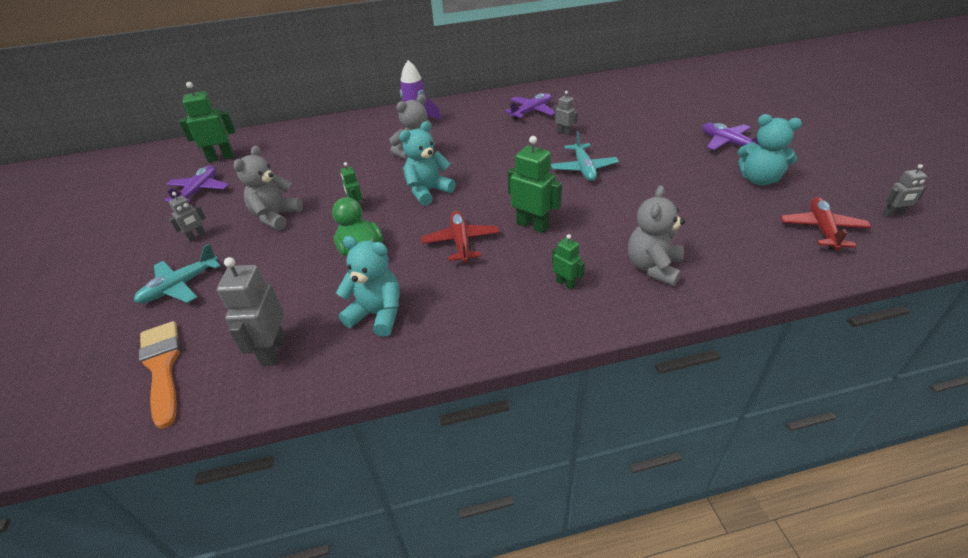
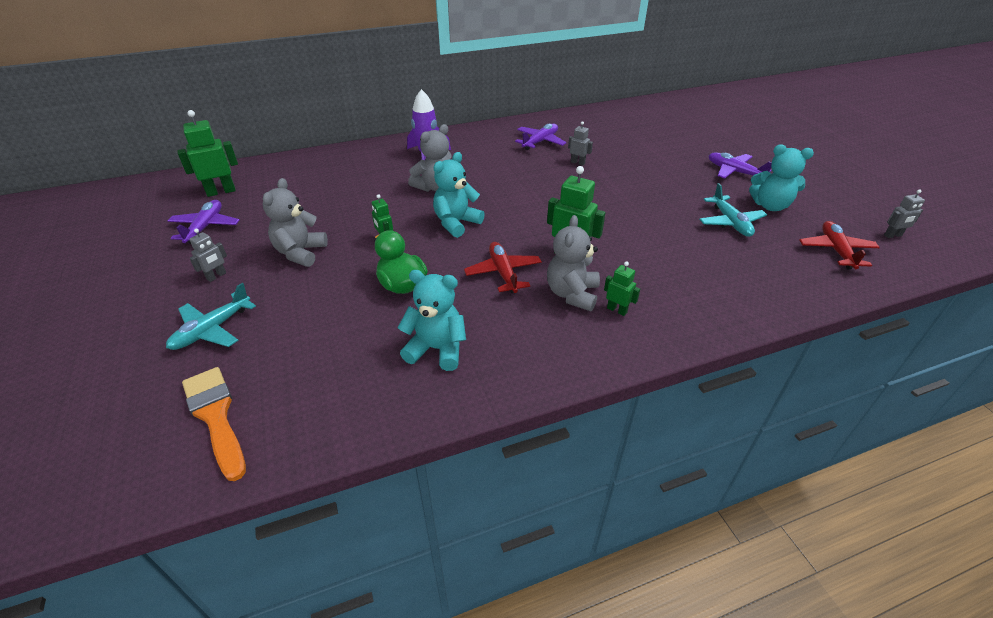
camera: 10 degrees left, 0 degrees up
grey robot [217,257,285,366] -> none
turquoise plane [551,131,619,181] -> turquoise plane moved to [699,183,767,237]
grey teddy bear [628,185,685,286] -> grey teddy bear moved to [547,215,600,311]

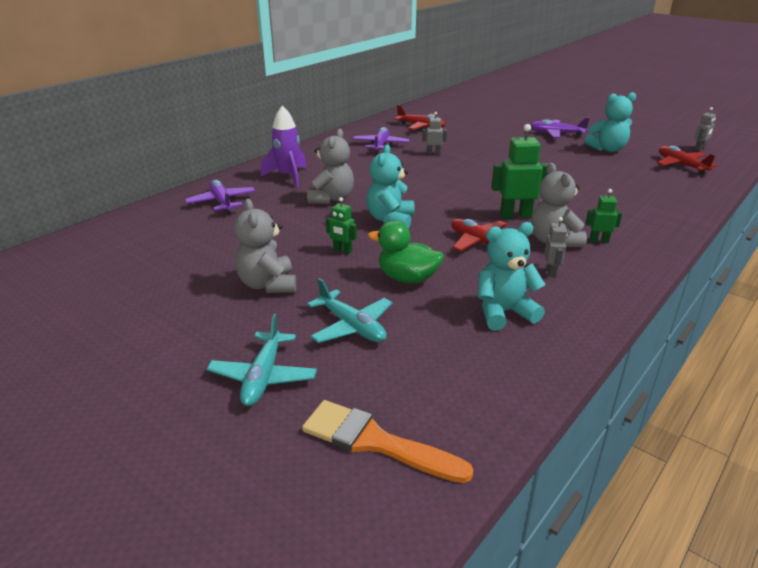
camera: 30 degrees left, 10 degrees down
purple plane [168,200,240,244] -> purple plane moved to [185,179,256,214]
green robot [177,110,238,197] -> none
grey robot [189,229,227,282] -> grey robot moved to [545,217,567,278]
turquoise plane [699,183,767,237] -> turquoise plane moved to [307,278,392,343]
none -> red plane [394,105,446,130]

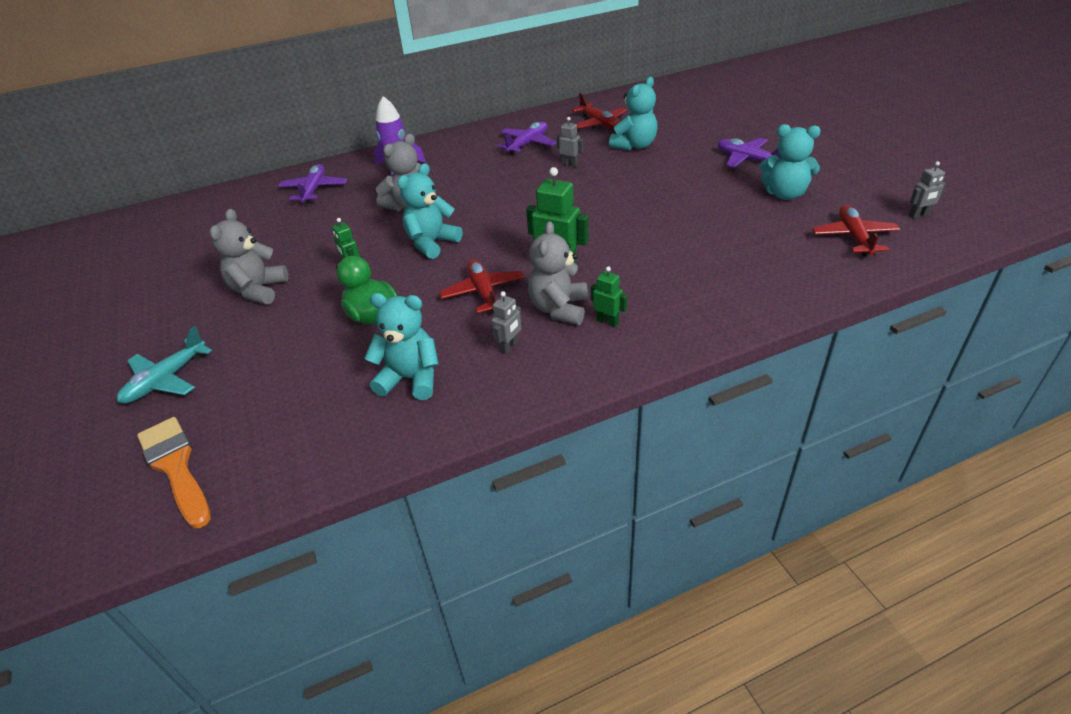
camera: 30 degrees right, 10 degrees up
turquoise plane [307,278,392,343] -> none
none -> turquoise teddy bear [609,77,658,150]

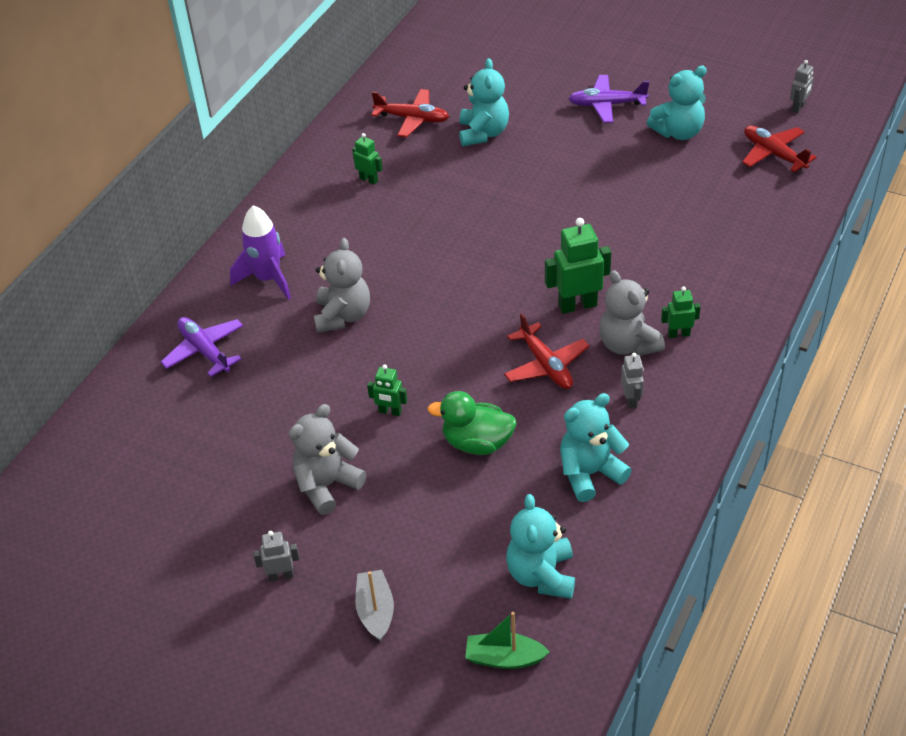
camera: 40 degrees left, 5 degrees up
turquoise plane [117,326,212,403] -> grey boat [355,570,394,642]
orange brush [137,417,211,528] -> green boat [465,612,550,669]
grey teddy bear [210,209,288,304] -> grey teddy bear turned 75 degrees clockwise [289,404,367,515]
turquoise teddy bear [397,163,462,259] -> turquoise teddy bear moved to [506,494,575,599]
red plane [439,259,525,313] -> red plane turned 150 degrees counterclockwise [504,313,589,389]
purple plane [498,122,557,155] -> green robot [352,133,383,185]
grey robot [556,117,584,167] -> grey robot moved to [253,531,299,582]

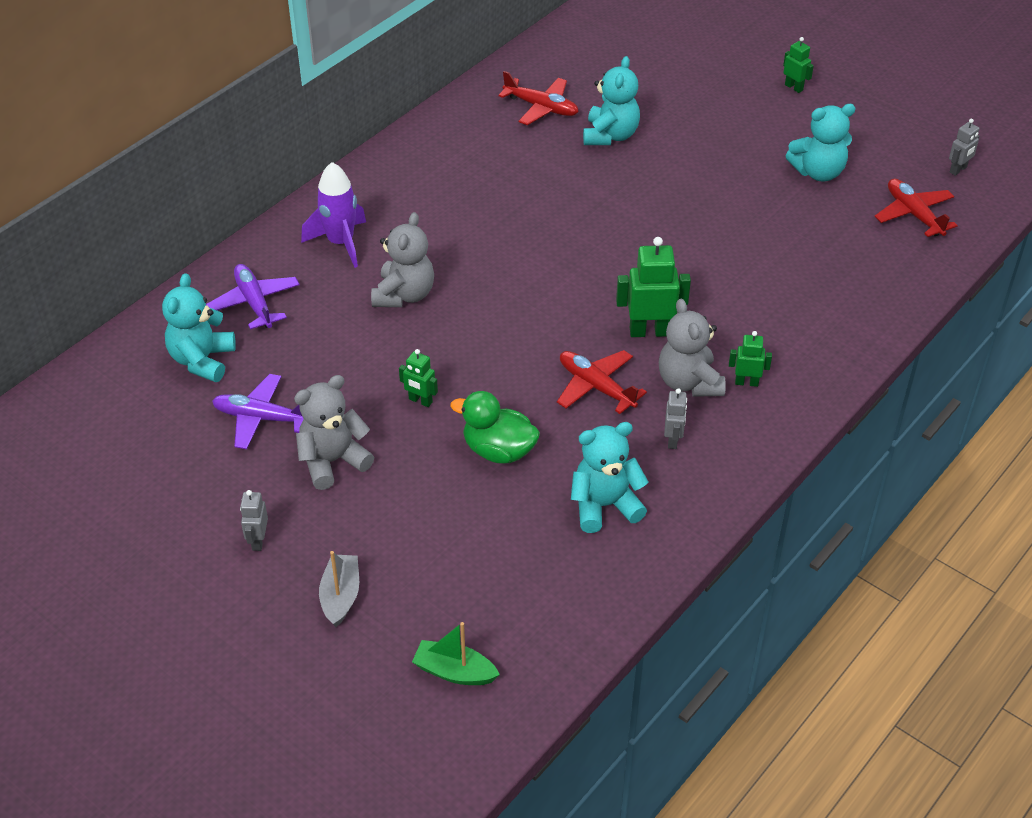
camera: 10 degrees right, 0 degrees up
grey robot [253,531,299,582] -> grey robot turned 90 degrees counterclockwise [240,490,268,551]
green robot [352,133,383,185] -> green robot moved to [783,37,814,93]
red plane [504,313,589,389] -> red plane turned 150 degrees clockwise [557,350,647,414]
turquoise teddy bear [506,494,575,599] -> turquoise teddy bear moved to [162,273,236,382]
purple plane [568,75,649,123] -> purple plane moved to [212,374,303,449]

